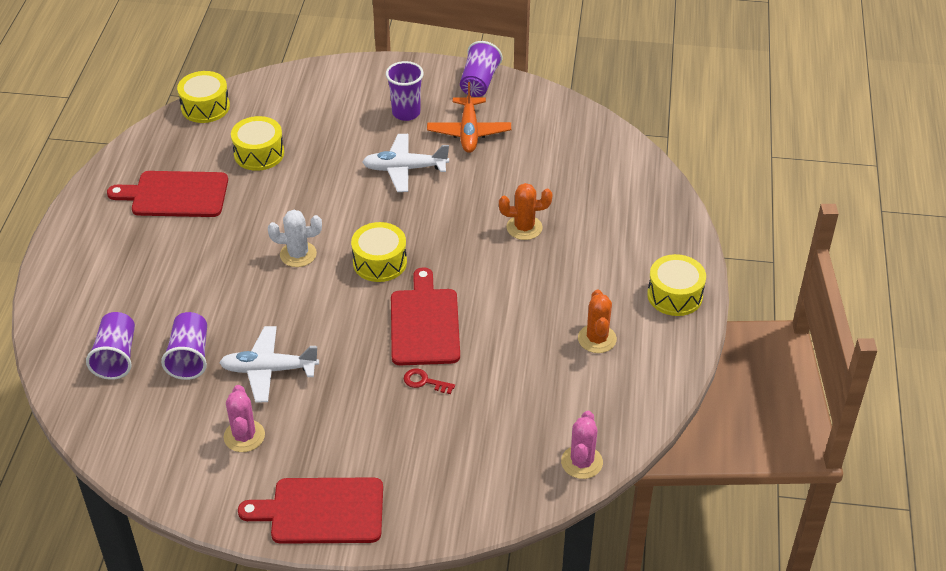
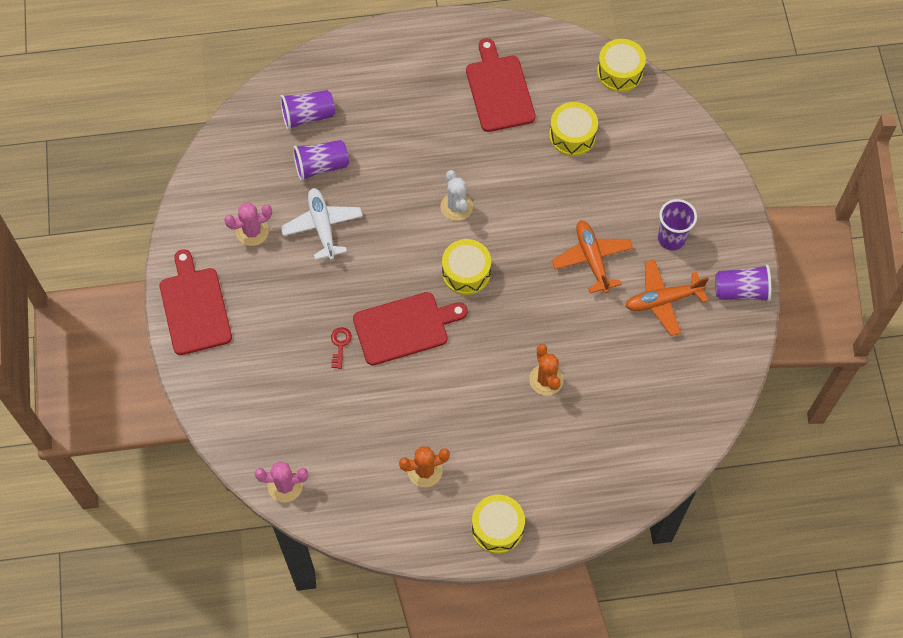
camera: 75 degrees right, 20 degrees up
white plane [362,134,449,192] -> orange plane [552,220,633,293]

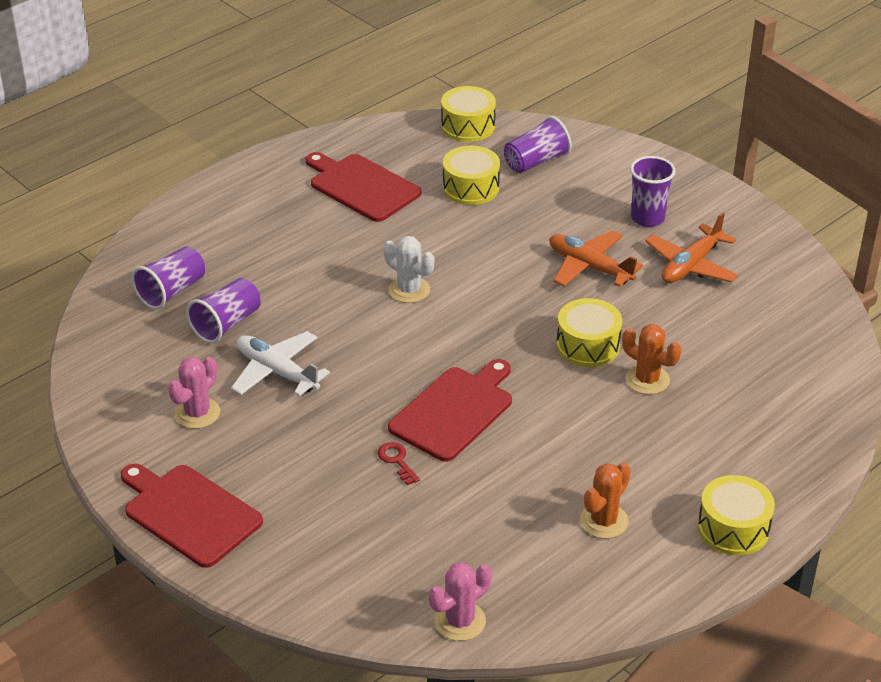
camera: 35 degrees left, 25 degrees down
yellow drum [442,239,491,295] -> yellow drum moved to [556,298,622,367]
purple cup [715,264,771,302] -> purple cup moved to [504,116,571,173]

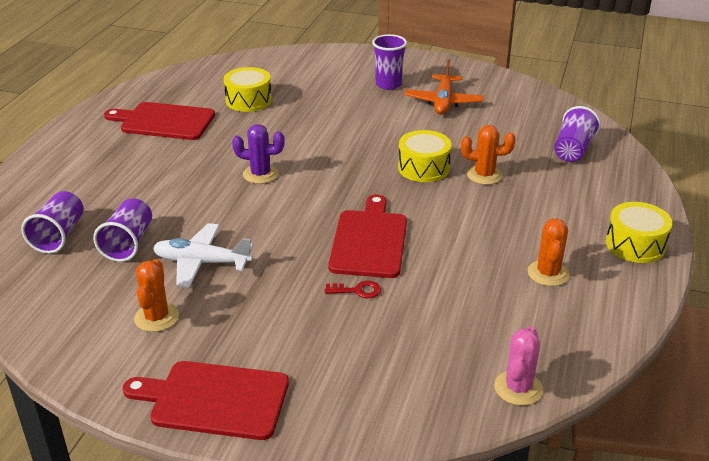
camera: 30 degrees left, 5 degrees down
pink cactus [168,357,220,429] -> orange cactus [134,259,179,332]
red key [377,442,420,485] -> red key turned 150 degrees clockwise [325,281,381,298]
white cactus [383,236,434,303] -> purple cactus [232,124,285,184]
yellow drum [441,86,496,142] -> none
purple cup [504,116,571,173] -> purple cup moved to [554,106,601,162]
orange plane [549,230,643,287] -> none

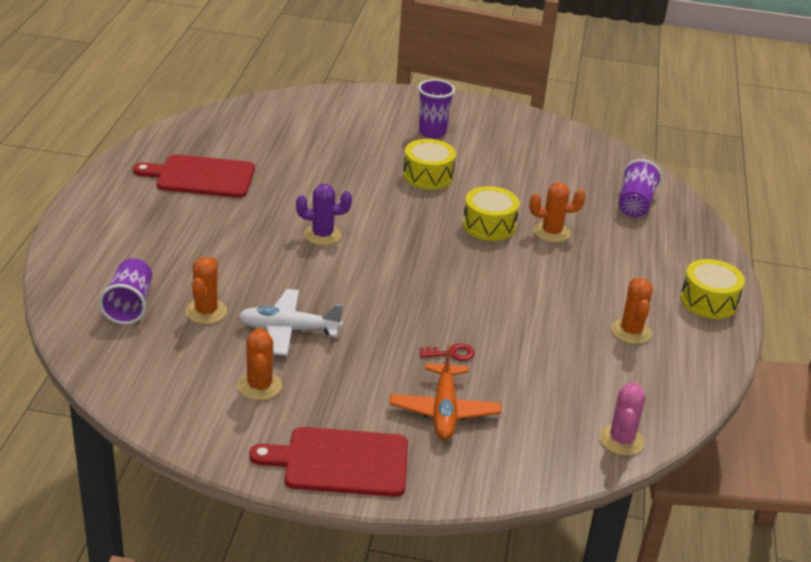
camera: 10 degrees left, 0 degrees up
purple cup [93,198,152,262] -> orange cactus [185,257,227,324]
yellow drum [224,67,272,112] -> yellow drum moved to [403,139,456,190]
red cutting board [328,194,407,278] -> none
orange plane [404,60,484,115] -> orange plane moved to [390,345,501,440]

